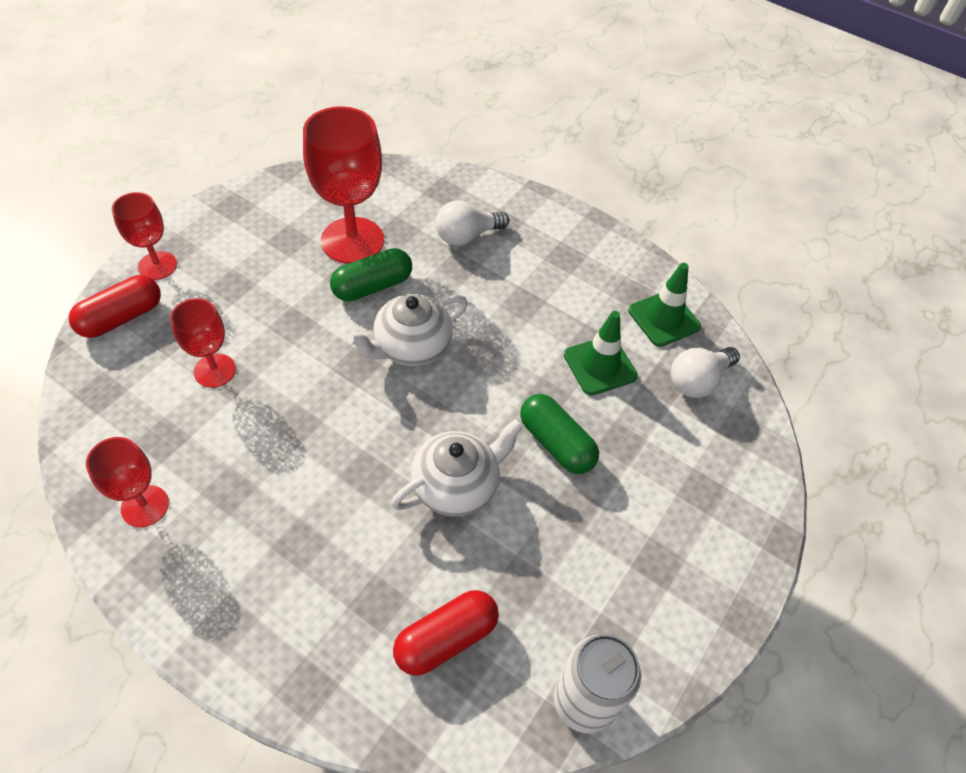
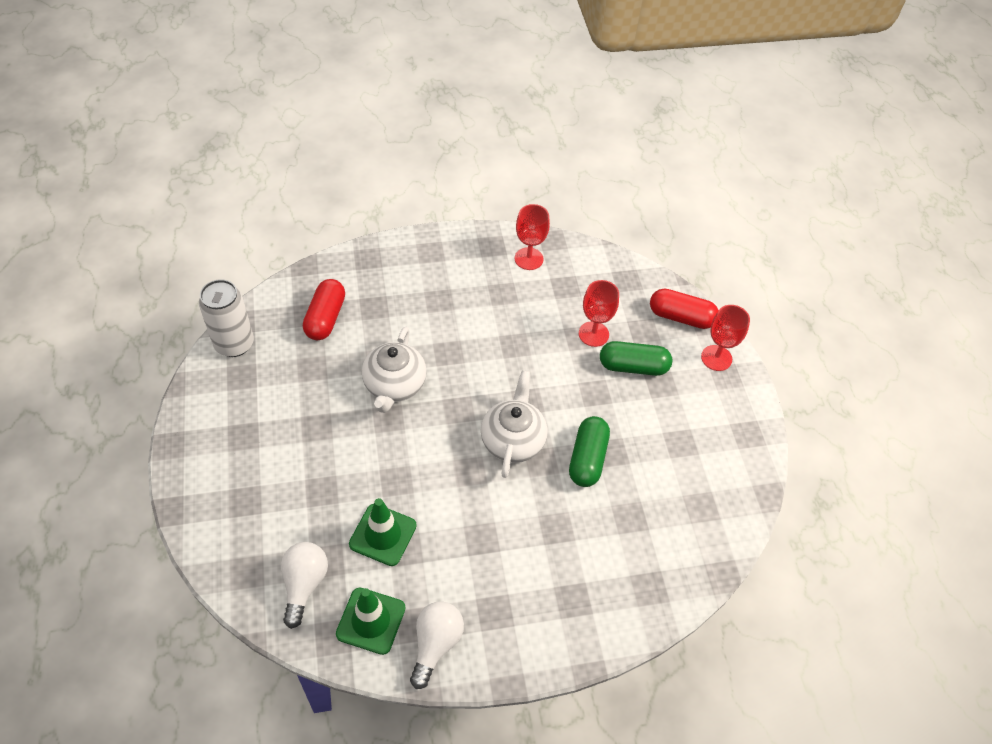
camera: 135 degrees right, 0 degrees up
red capsule [69,275,161,338] -> red capsule turned 75 degrees counterclockwise [650,289,719,329]
red goblet [303,106,384,264] -> none
white light bulb [436,200,509,246] -> white light bulb moved to [410,601,464,689]
green capsule [520,394,599,474] -> green capsule moved to [600,341,672,376]

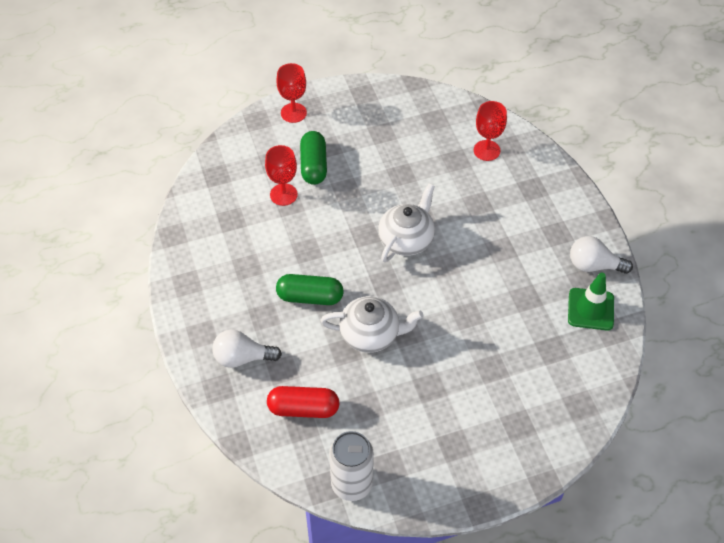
camera: 95 degrees left, 0 degrees up
white light bulb [281,542,328,629] -> white light bulb moved to [212,330,282,368]
green traffic cone [349,498,417,566] -> none
white teapot [481,370,548,478] -> white teapot turned 120 degrees clockwise [378,183,435,262]
red goblet [515,204,550,270] -> red goblet moved to [474,101,507,161]
green capsule [569,416,610,487] -> green capsule moved to [276,274,344,305]
red capsule [650,289,719,329] -> none

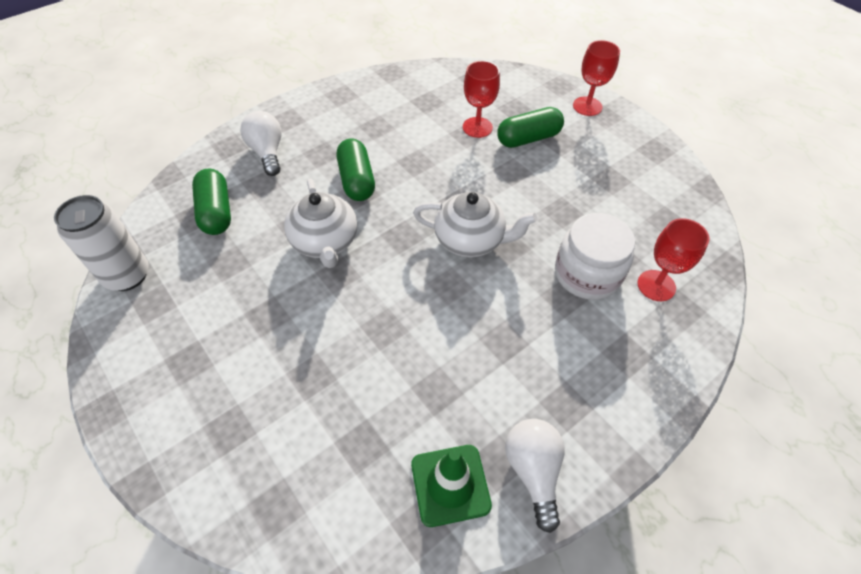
camera: 70 degrees right, 0 degrees up
red capsule [267,386,339,418] -> green capsule [192,169,231,235]
none -> white jar [555,213,635,300]

